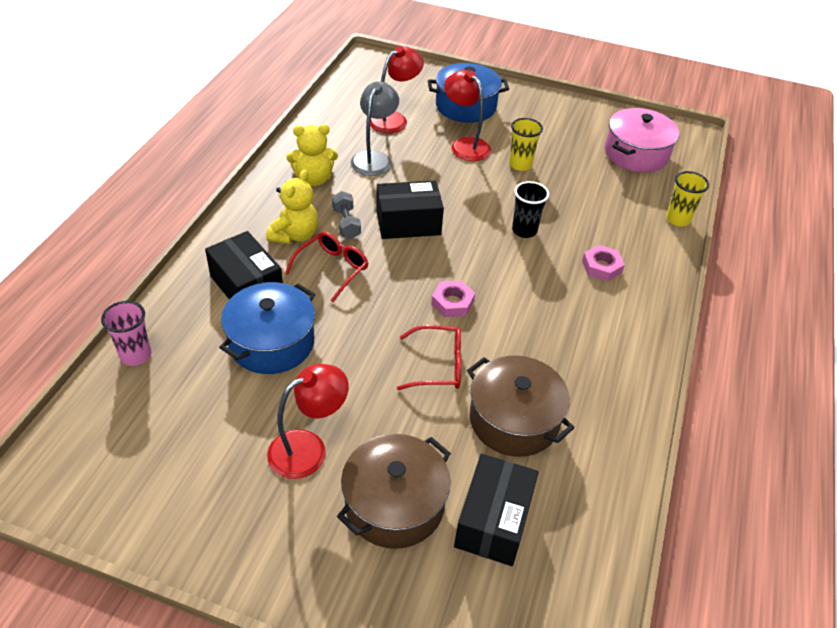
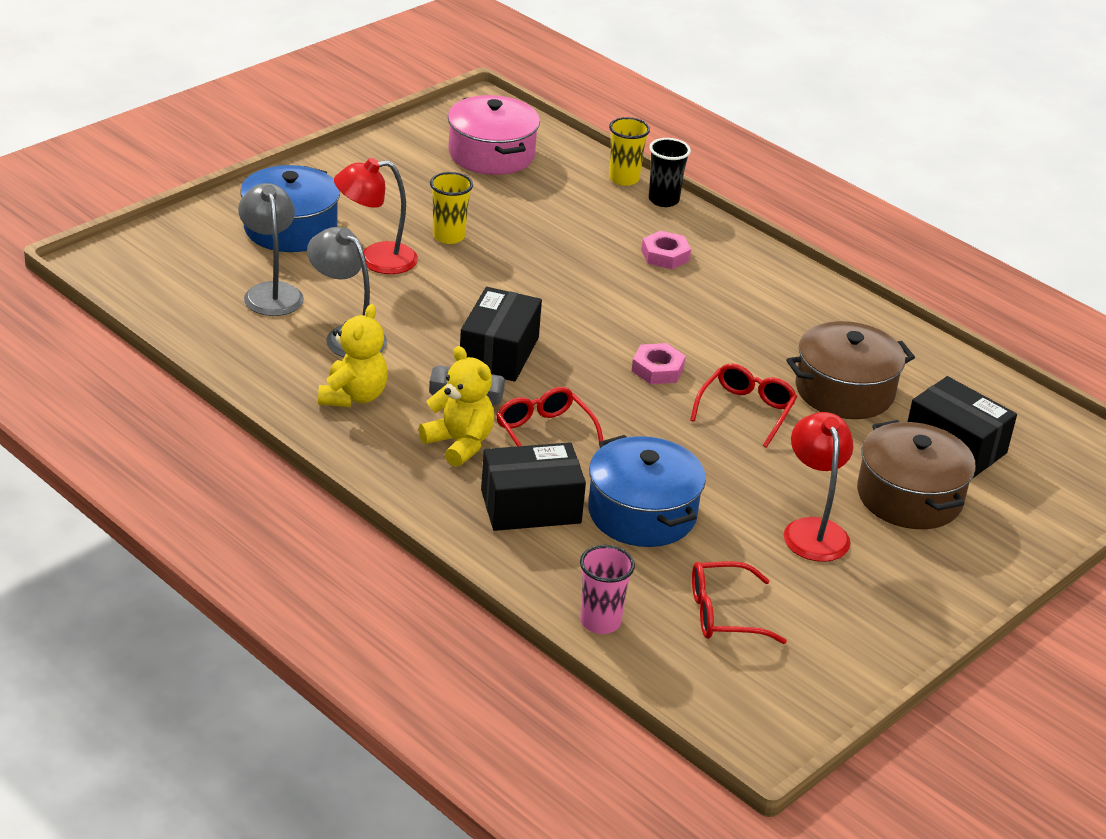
camera: 65 degrees left, 10 degrees down
red lamp [370,46,424,133] -> grey lamp [238,183,304,316]
black cup [512,181,549,238] -> black cup moved to [649,138,691,207]
none -> red glasses [692,561,787,644]

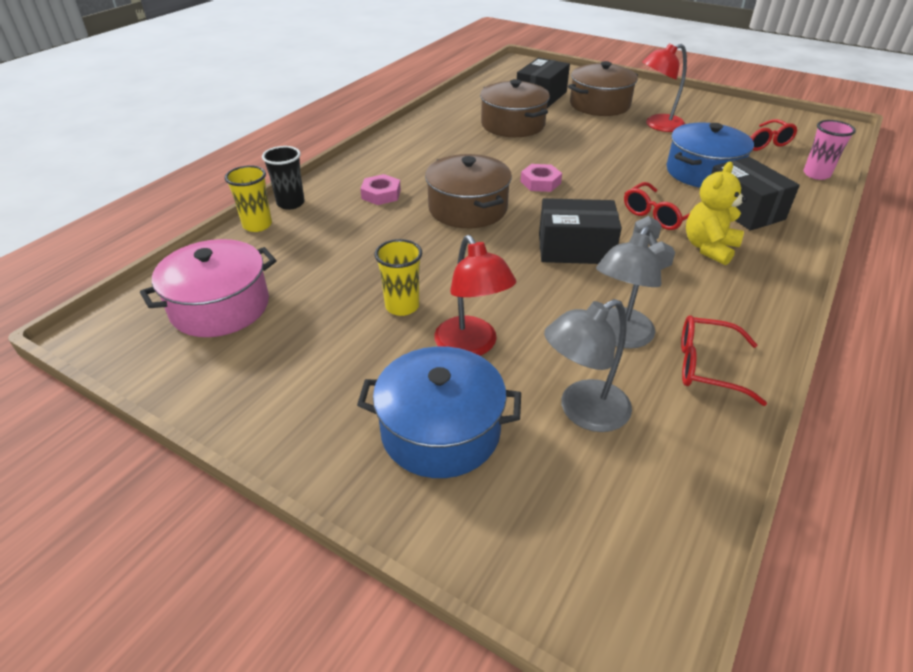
camera: 100 degrees left, 5 degrees up
yellow teddy bear [318,304,388,407] -> none
red glasses [690,363,797,448] -> red glasses moved to [681,315,767,406]
none -> brown pot [425,154,512,228]

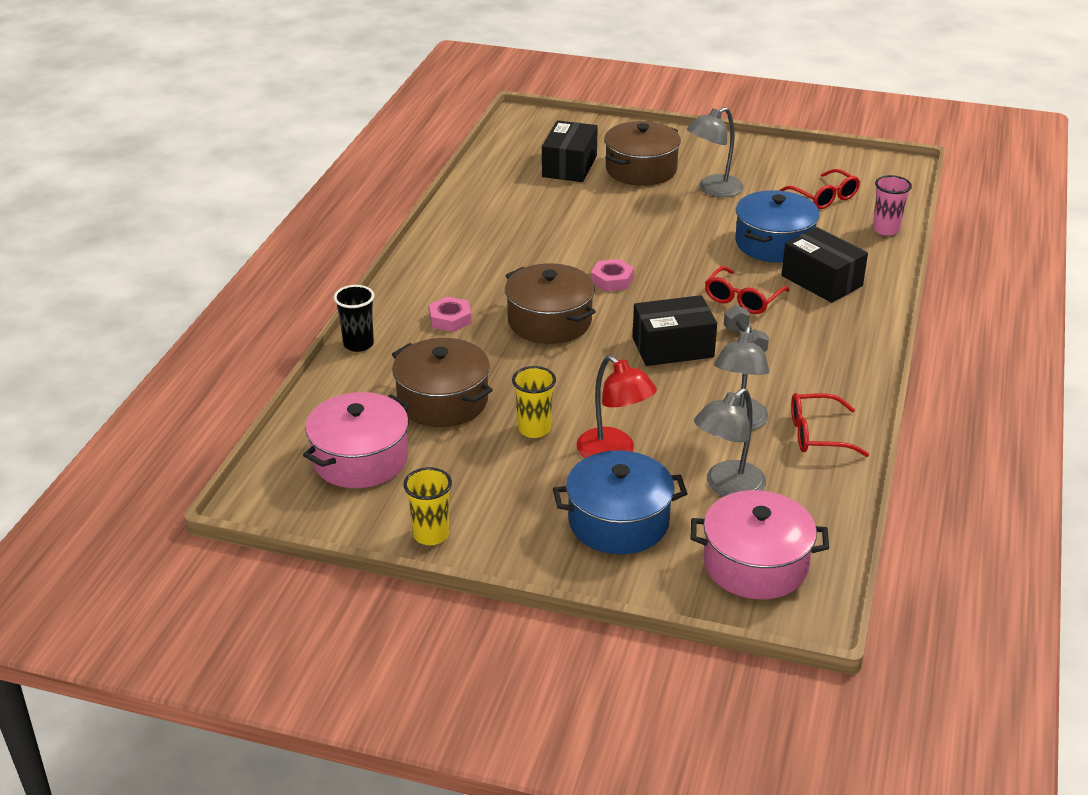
camera: 15 degrees left, 5 degrees down
yellow cup [225,165,272,232] -> yellow cup moved to [403,467,452,545]
brown pot [480,79,550,137] -> brown pot moved to [392,338,493,427]
red lamp [642,43,687,132] -> grey lamp [687,107,744,197]
yellow teddy bear [686,162,747,265] -> none
none -> pink pot [690,490,829,599]

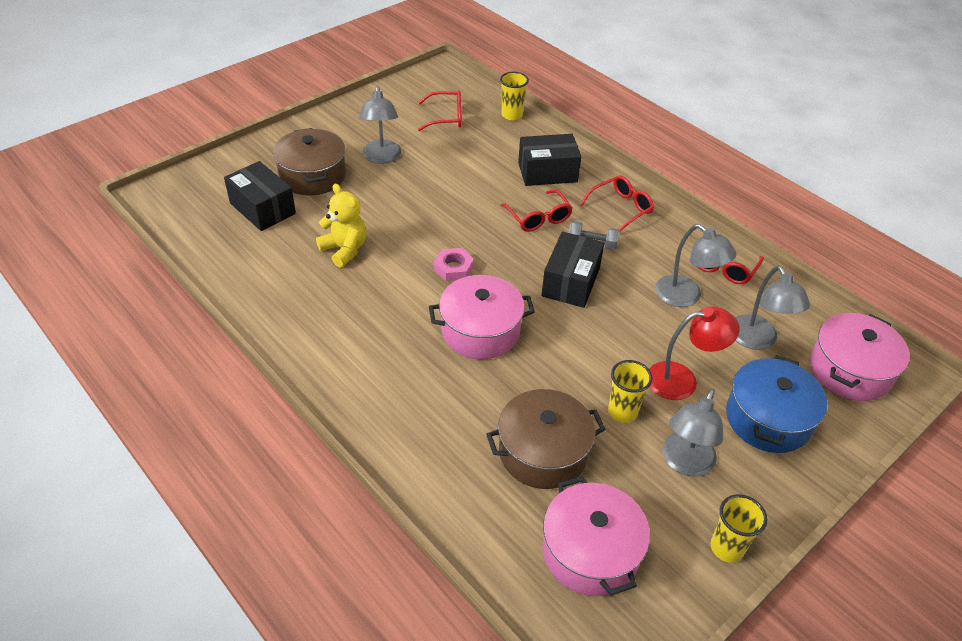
camera: 60 degrees left, 10 degrees up
black cup [334,285,375,352] -> none
pink nut [429,297,472,332] -> none
brown pot [505,263,596,344] -> pink pot [429,275,535,359]
blue pot [735,190,820,262] -> none
pink cup [873,175,912,236] -> yellow cup [500,72,529,120]
none -> yellow teddy bear [316,184,366,267]
none -> red glasses [580,175,654,231]
none -> grey lamp [662,389,723,477]

